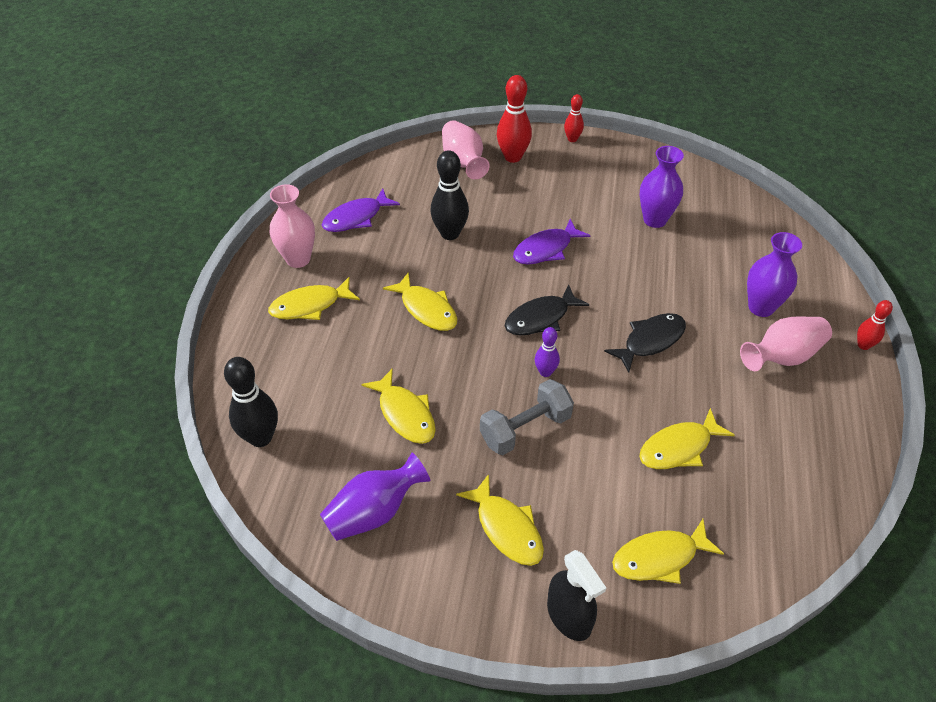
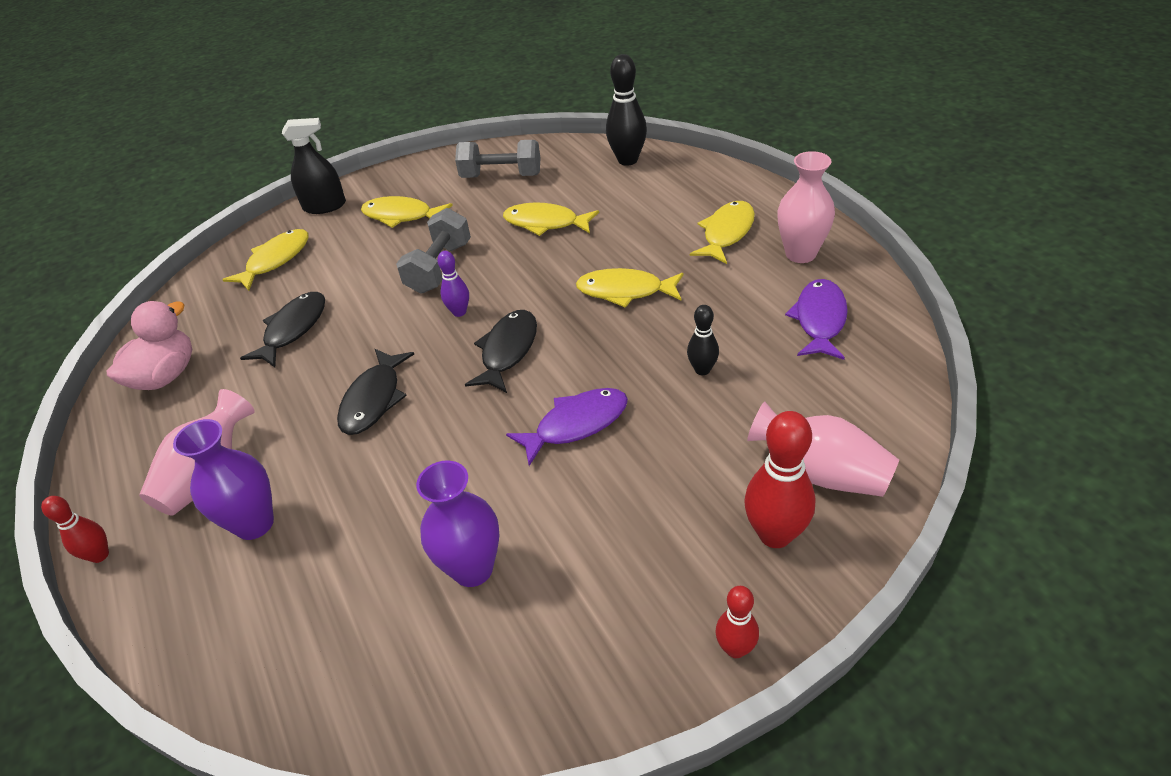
camera: 145 degrees right, 5 degrees down
purple vase [320,453,430,541] -> grey dumbbell [455,140,540,178]
black bowling pin [430,150,469,240] -> black bowling pin [687,305,719,375], size x0.57
purple fish [513,219,590,264] -> purple fish turned 45 degrees clockwise [506,388,628,466]
black spray bottle [547,550,606,641] -> black spray bottle turned 150 degrees clockwise [282,118,346,214]
yellow fish [639,408,735,469] -> black fish [240,292,325,367]
none -> pink duck [106,301,192,390]

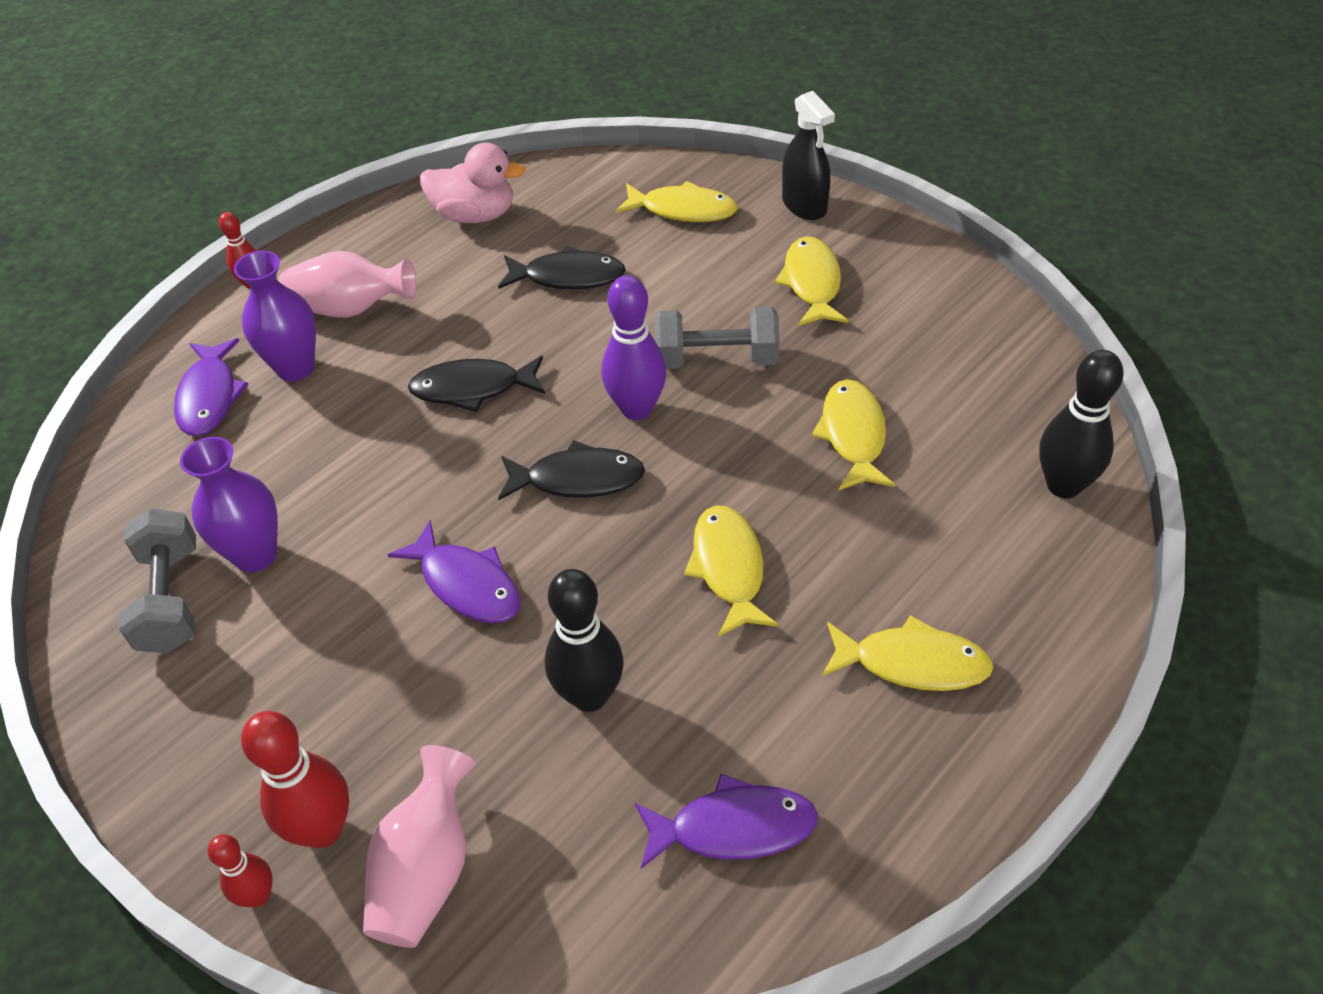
camera: 70 degrees right, 5 degrees up
purple bowling pin [437,251,469,317] -> purple bowling pin [601,275,667,420], size x1.75
grey dumbbell [455,140,540,178] -> grey dumbbell moved to [119,508,196,653]
black bowling pin [687,305,719,375] -> black bowling pin [545,569,624,712], size x1.75
red bowling pin [715,586,759,658] -> red bowling pin moved to [208,834,273,907]
pink vase [777,151,835,263] -> none
none -> purple fish [174,338,248,436]

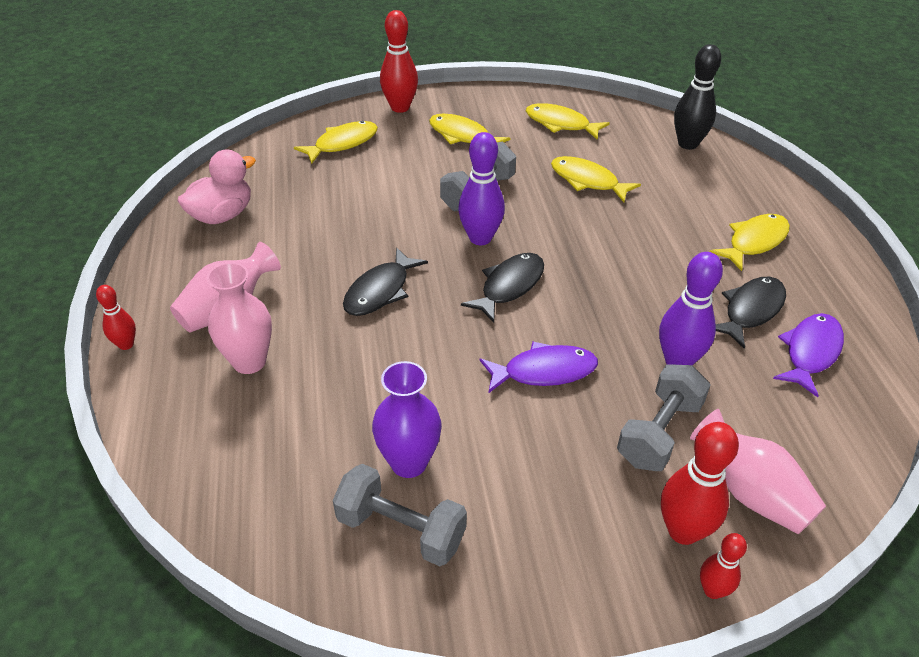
camera: 55 degrees left, 5 degrees down
purple fish [174,338,248,436] -> none
purple vase [234,251,316,381] -> pink vase [207,262,272,374]
black fish [498,246,626,289] -> black fish moved to [716,277,786,349]
black bowling pin [545,569,624,712] -> purple bowling pin [659,252,723,365]
yellow fish [684,505,779,637] -> yellow fish moved to [526,103,610,140]
black spray bottle [782,91,835,220] -> red bowling pin [380,10,418,113]
none -> grey dumbbell [617,364,711,471]

